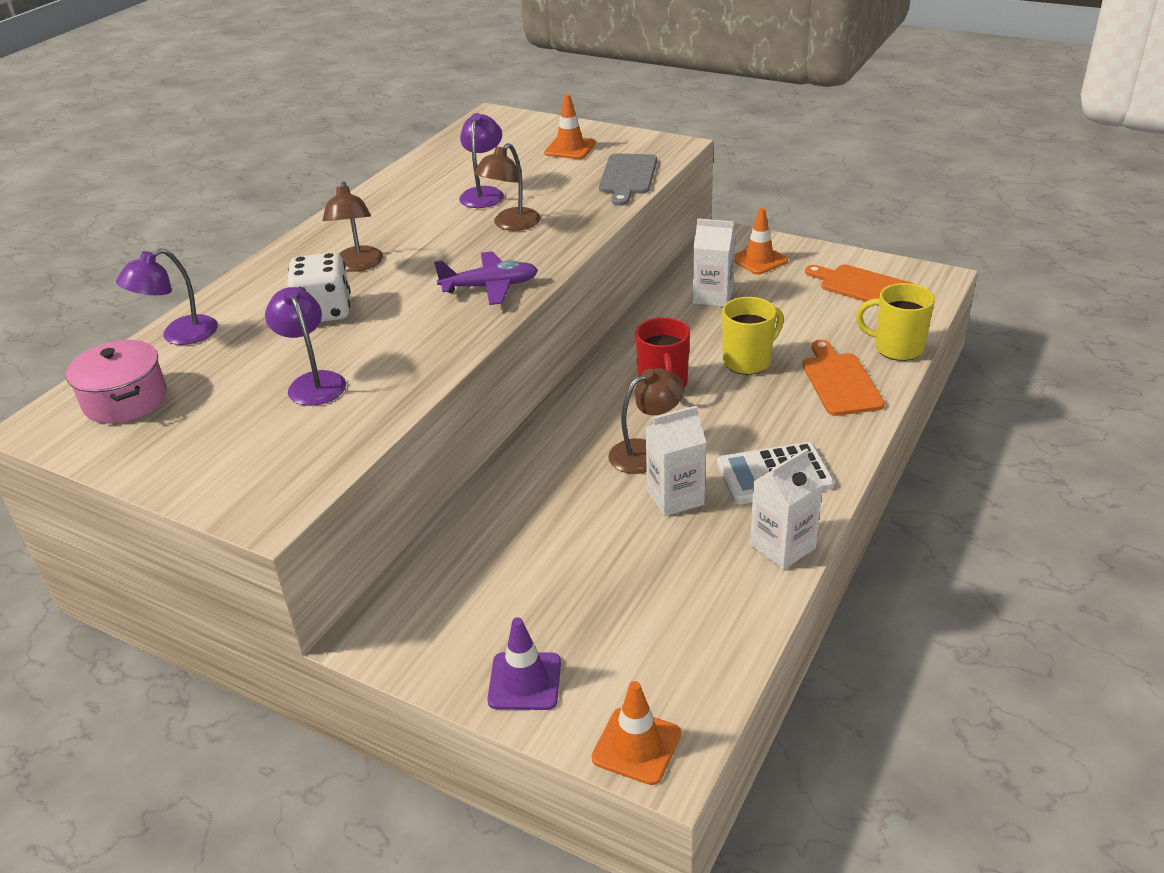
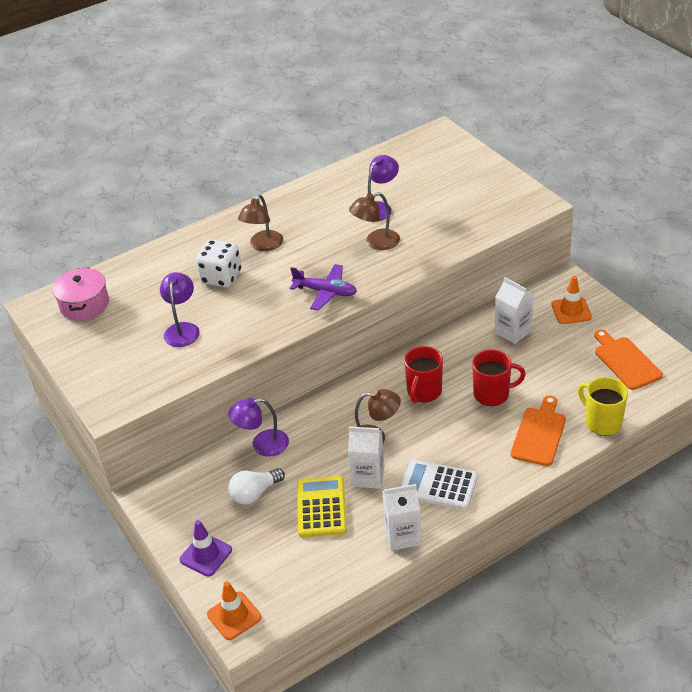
camera: 30 degrees right, 5 degrees up
purple lamp [116,248,218,345] -> purple lamp moved to [228,398,289,457]
orange traffic cone [544,94,596,159] -> none
grey cutting board [599,154,657,206] -> none
yellow mug [722,297,784,375] -> red mug [472,350,526,406]
none -> white light bulb [228,468,285,504]
none -> yellow calculator [297,476,347,538]

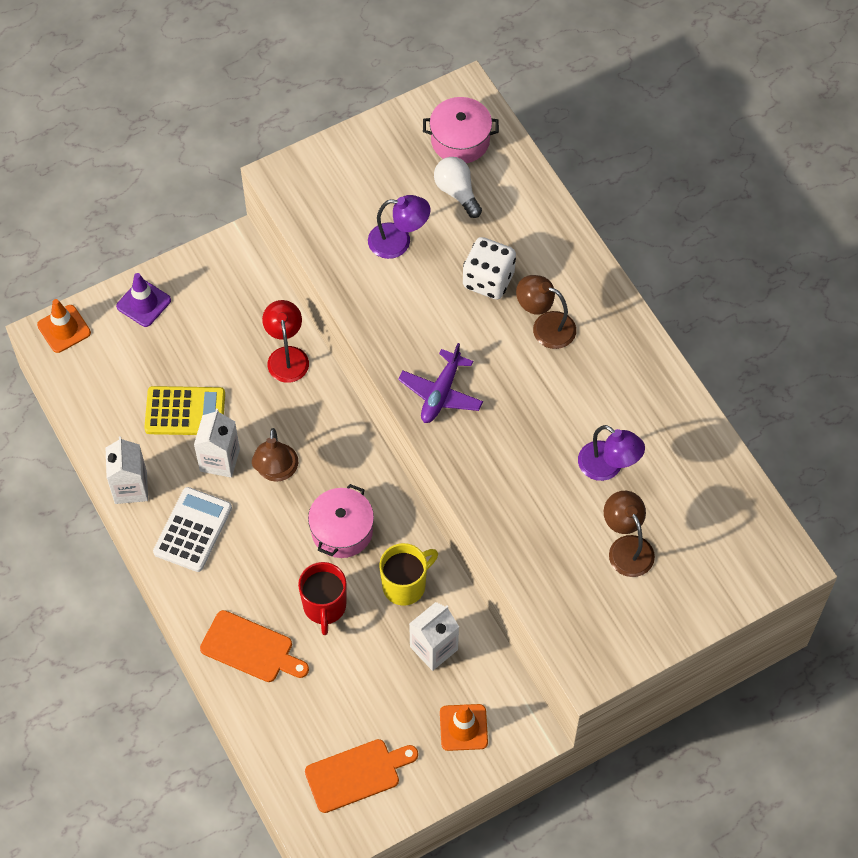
camera: 90 degrees right, 20 degrees up
purple lamp [228,398,289,457] -> red lamp [262,300,309,383]
white light bulb [228,468,285,504] -> white light bulb moved to [434,157,482,218]
brown lamp [349,192,400,250] -> brown lamp moved to [604,491,655,577]
red mug [404,346,443,403] -> pink pot [308,484,374,558]
yellow mug [578,377,628,436] -> yellow mug moved to [379,543,438,606]

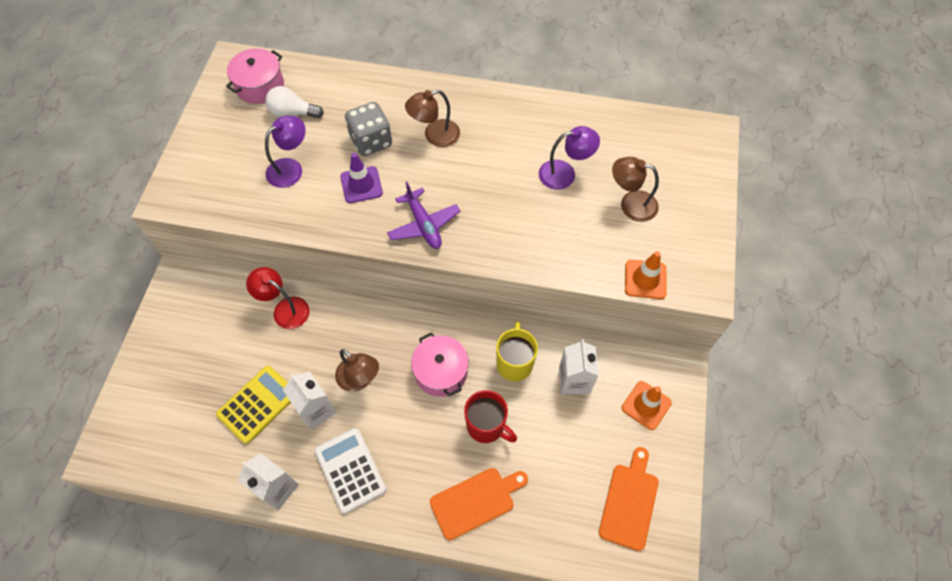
camera: 50 degrees left, 0 degrees up
orange traffic cone [37,299,91,353] -> orange traffic cone moved to [625,251,667,299]
purple traffic cone [116,273,171,327] -> purple traffic cone moved to [340,153,383,203]
white dice [463,237,516,300] -> grey dice [345,102,392,156]

